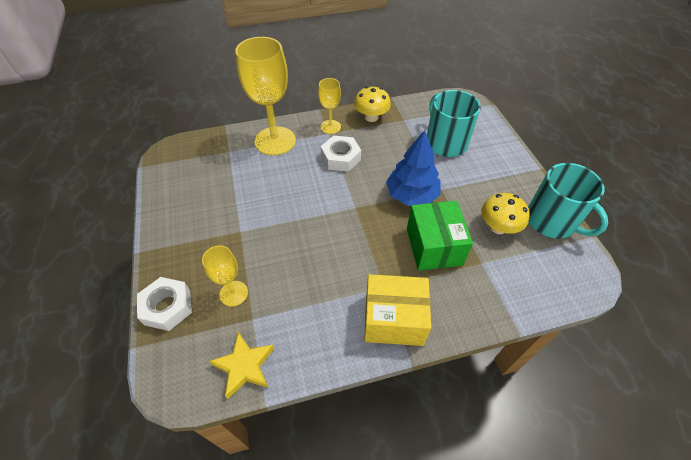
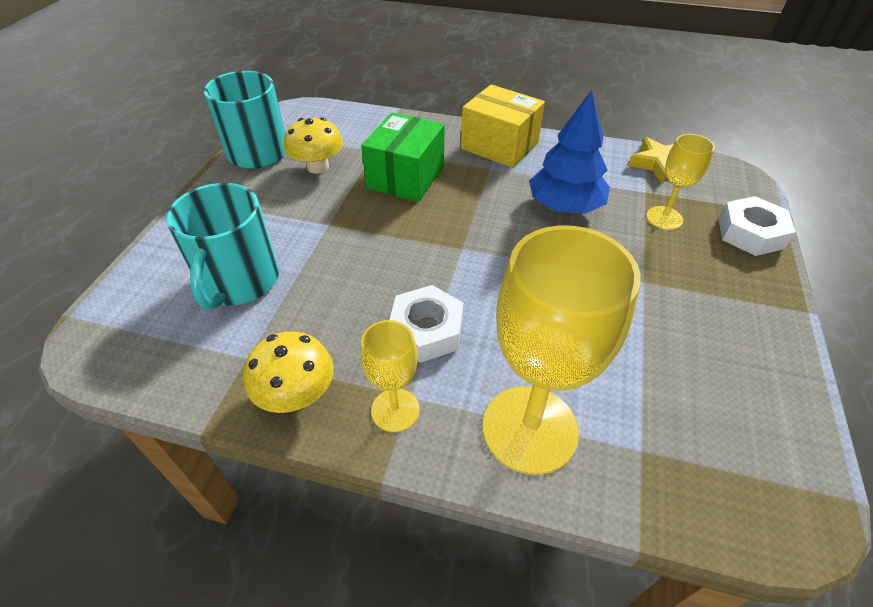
camera: 150 degrees left, 5 degrees down
blue tree [386,130,441,206] -> blue tree moved to [529,90,610,214]

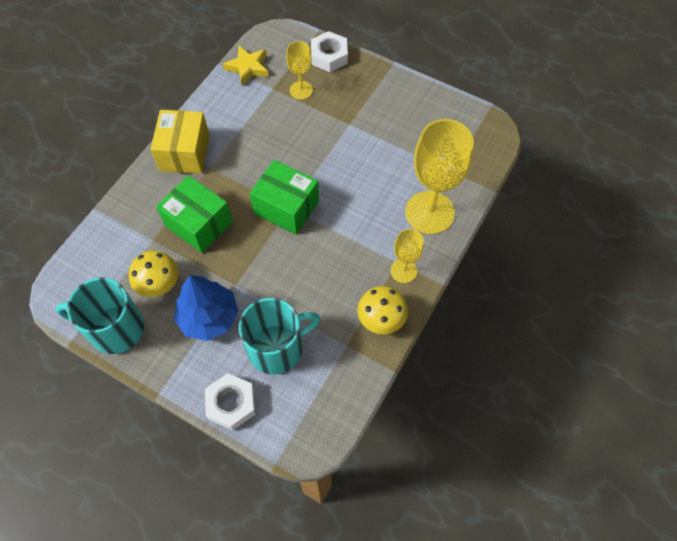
camera: 75 degrees left, 15 degrees up
turquoise mug [166,183,279,310] -> turquoise mug turned 45 degrees counterclockwise [239,298,320,375]
white nut [390,285,463,363] -> white nut moved to [205,373,256,430]
yellow box [461,84,545,168] -> yellow box turned 45 degrees counterclockwise [151,110,210,174]
blue tree [529,90,610,214] -> blue tree moved to [174,275,238,341]
none -> green box [250,160,319,235]

